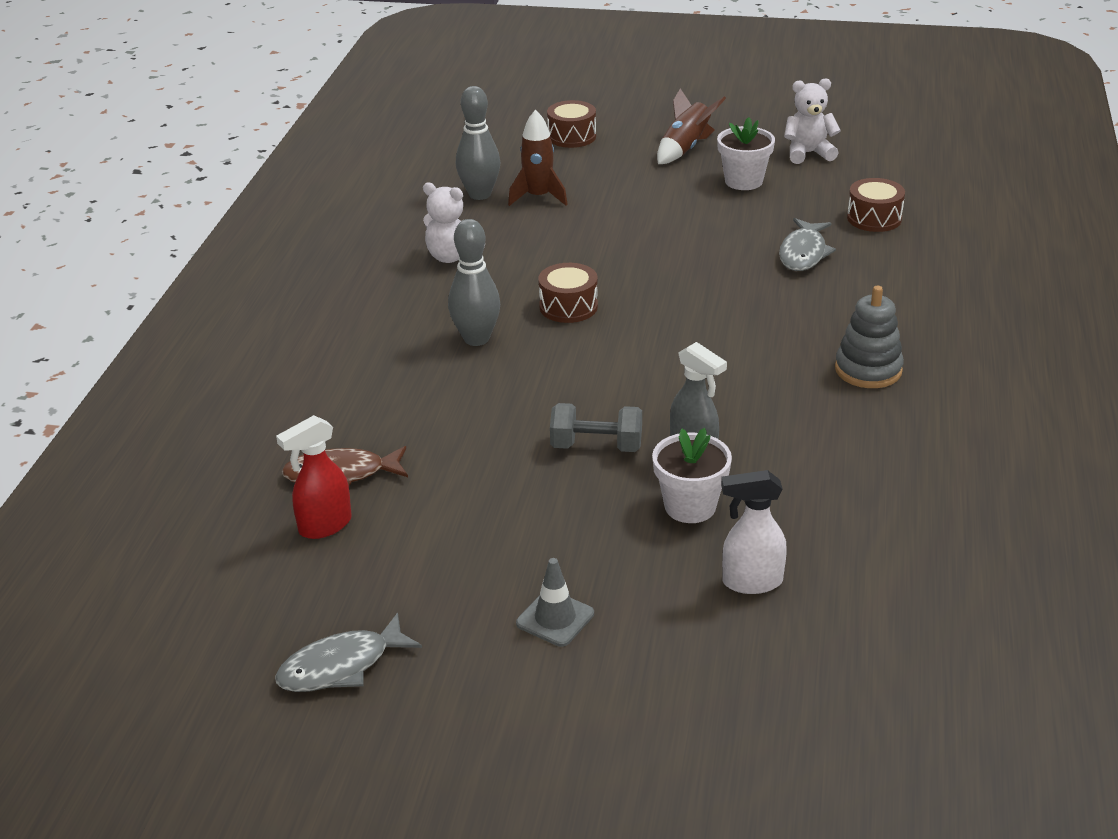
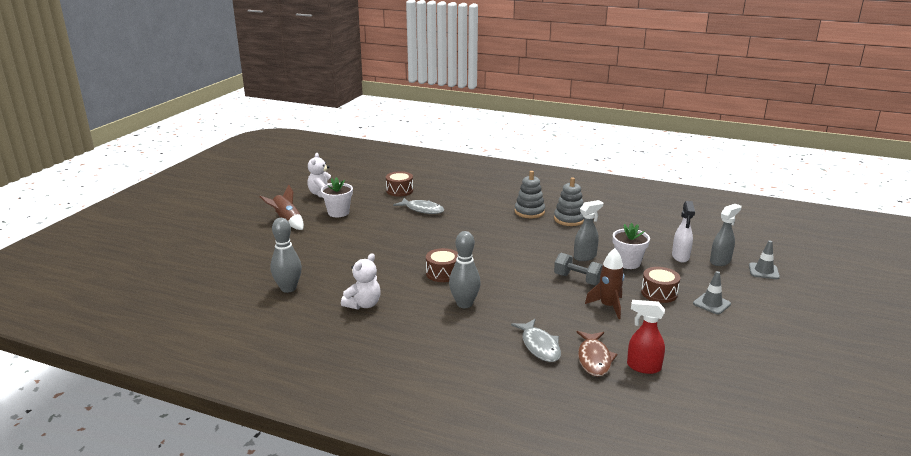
camera: 80 degrees left, 10 degrees down
grey fish [275,613,422,692] -> grey fish moved to [511,319,561,362]
red spray bottle [276,415,352,539] -> red spray bottle turned 135 degrees clockwise [627,300,665,374]
brown rocket [508,110,568,206] -> brown rocket moved to [585,248,624,319]
brown drum [547,100,596,148] -> brown drum moved to [641,267,680,303]
grey dumbbell [550,403,642,452] -> grey dumbbell turned 75 degrees counterclockwise [554,253,603,285]
none -> grey stacking toy [554,177,584,226]
none -> grey spray bottle [710,204,741,266]
none -> grey traffic cone [749,241,780,279]

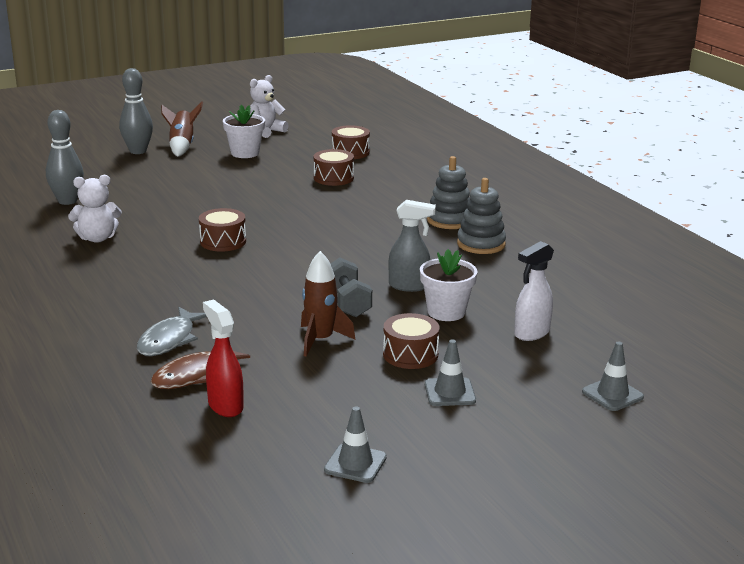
camera: 40 degrees right, 0 degrees up
grey fish [393,198,444,214] -> brown drum [314,149,354,186]
grey bowling pin [449,231,481,308] -> grey bowling pin moved to [119,68,153,154]
grey spray bottle [710,204,741,266] -> none
none -> grey traffic cone [324,406,387,483]

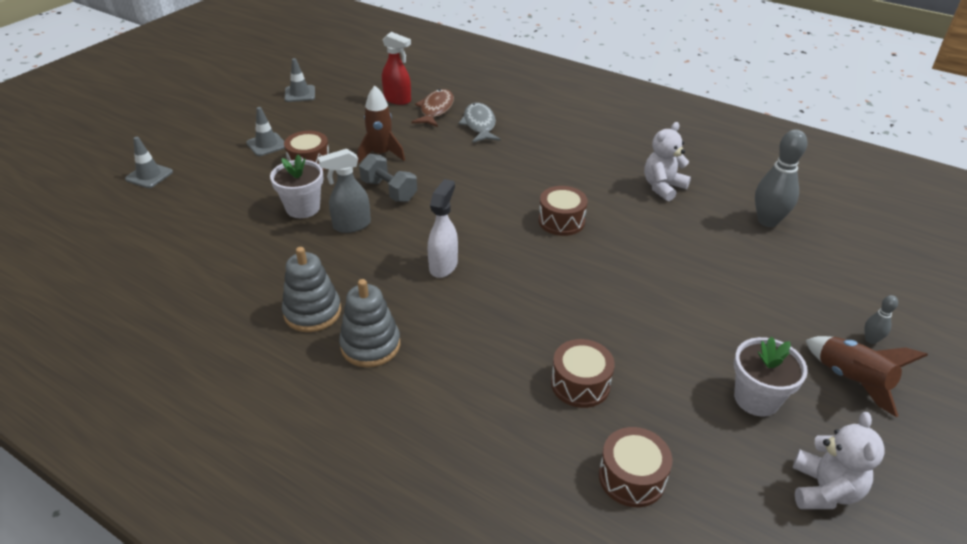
camera: 150 degrees right, 15 degrees up
grey bowling pin [119,68,153,154] -> grey bowling pin [864,295,898,344], size x0.48
white spray bottle [514,241,554,341] -> white spray bottle moved to [428,179,458,278]

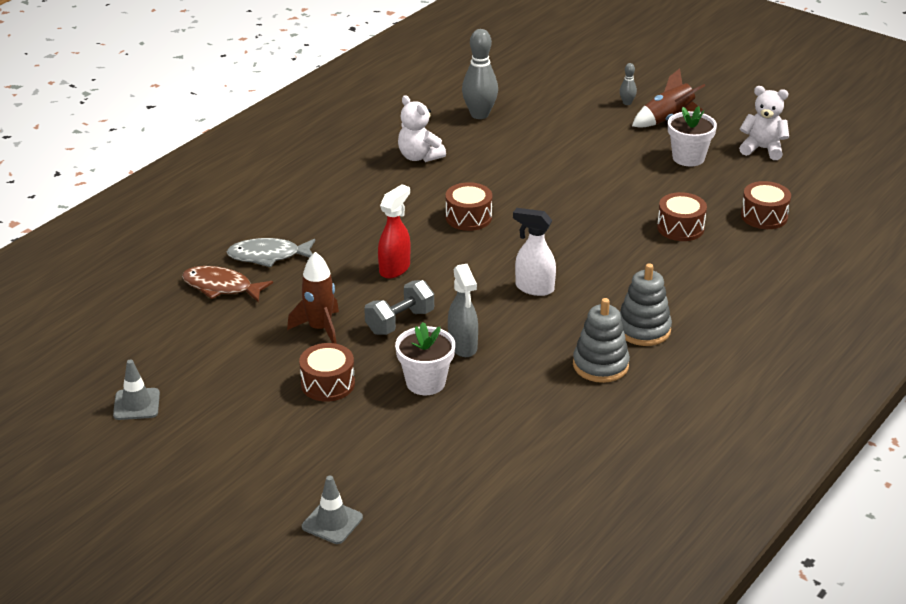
camera: 85 degrees left, 5 degrees down
grey traffic cone [246,107,285,156] -> none
red spray bottle [382,32,411,105] -> red spray bottle moved to [378,184,410,278]

